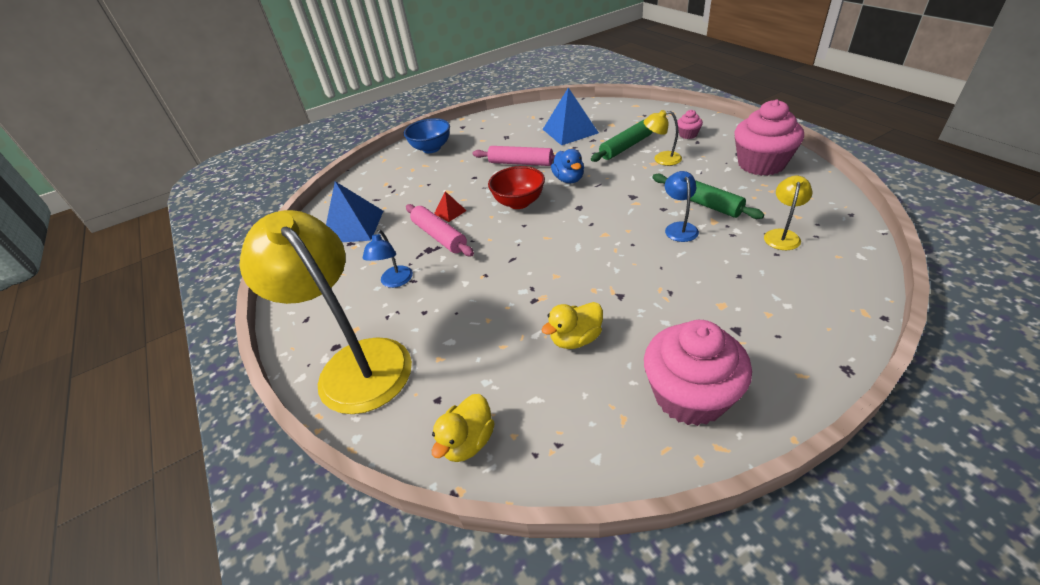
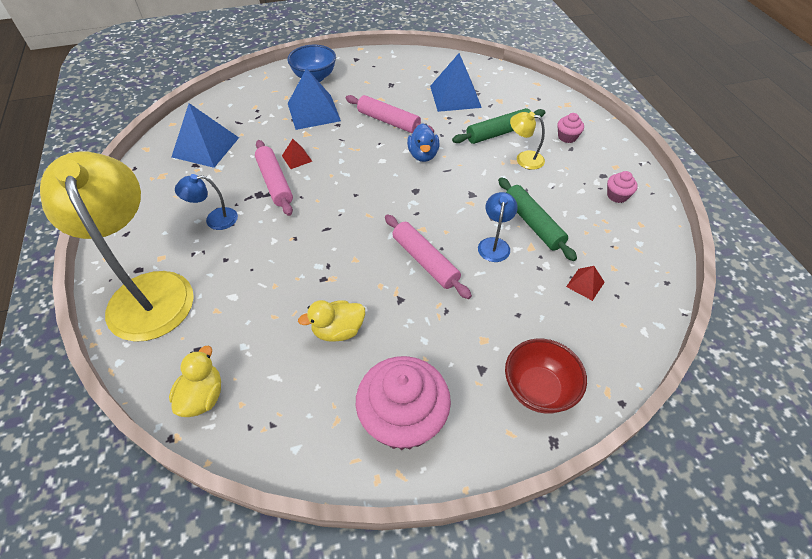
camera: 10 degrees right, 10 degrees up
blue lamp [363,230,413,288] -> blue lamp turned 60 degrees clockwise [175,174,238,230]
yellow duck [432,394,494,462] -> yellow duck turned 150 degrees clockwise [169,346,221,417]
red bowl [488,166,545,209] -> red bowl moved to [505,338,587,414]
pink cupcake [734,99,804,176] -> pink cupcake [607,171,638,203], size x0.44
yellow lamp [764,176,812,250] -> red pyramid [566,266,605,301]
none -> blue pyramid [288,68,341,130]
none -> pink rolling pin [385,214,472,299]

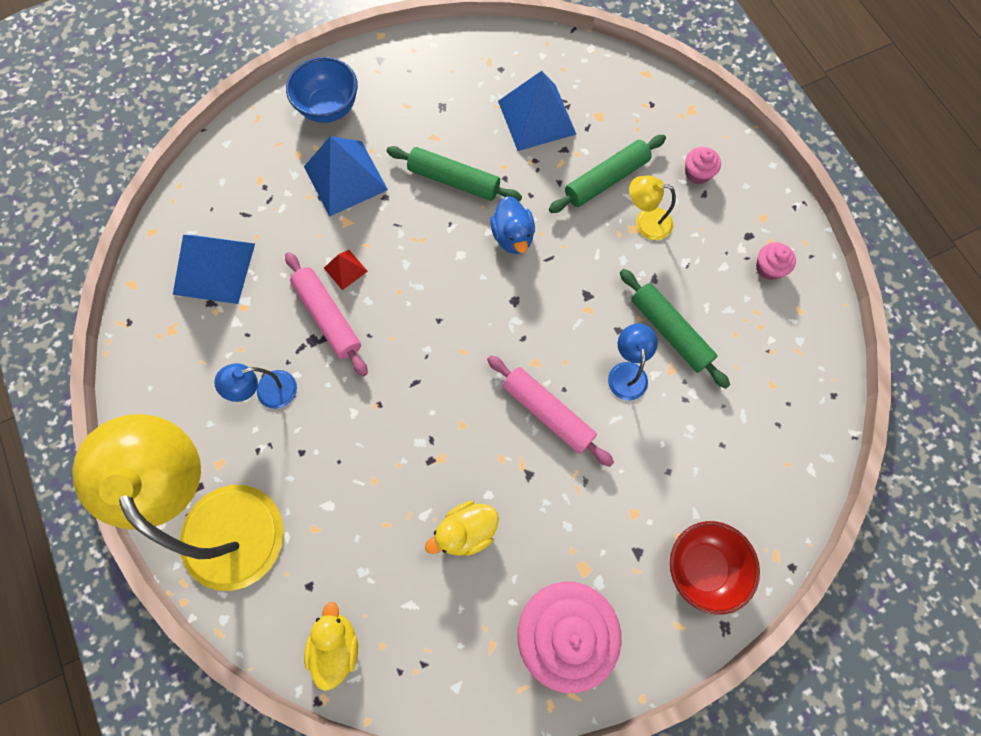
camera: 10 degrees left, 20 degrees up
pink rolling pin [346,95,434,133] -> green rolling pin [387,146,522,201]
red pyramid [566,266,605,301] -> none

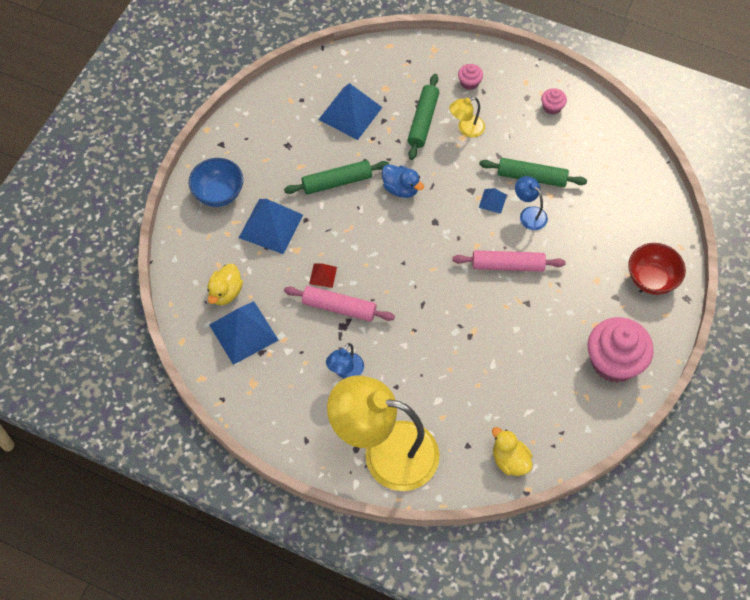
camera: 40 degrees left, 10 degrees down
yellow duck [425,501,499,556] -> yellow duck moved to [207,264,243,305]
none -> blue pyramid [479,188,507,214]

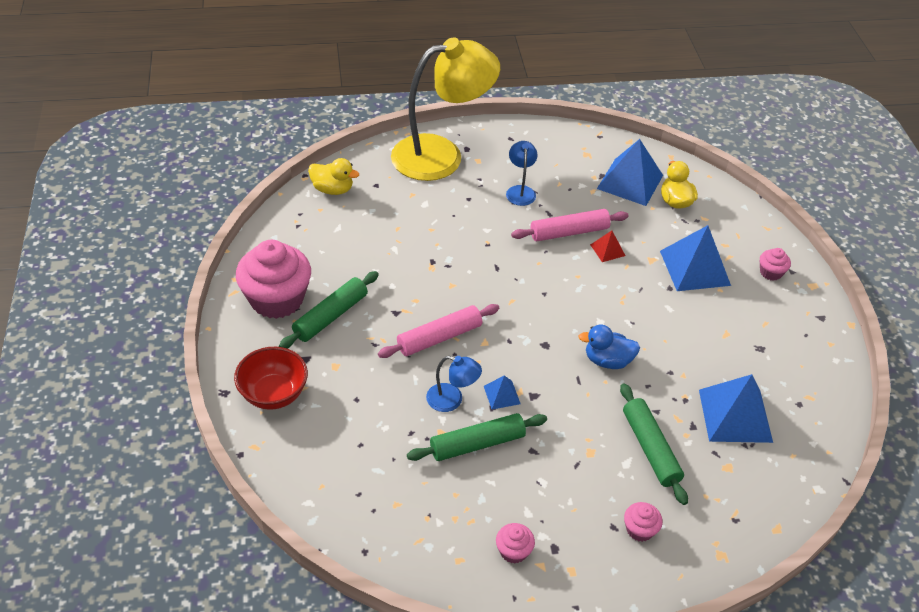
camera: 145 degrees right, 15 degrees down
blue bowl [189,158,243,207] -> pink cupcake [760,248,791,281]
green rolling pin [284,160,389,195] -> green rolling pin moved to [279,271,379,349]
yellow lamp [449,97,485,138] -> none

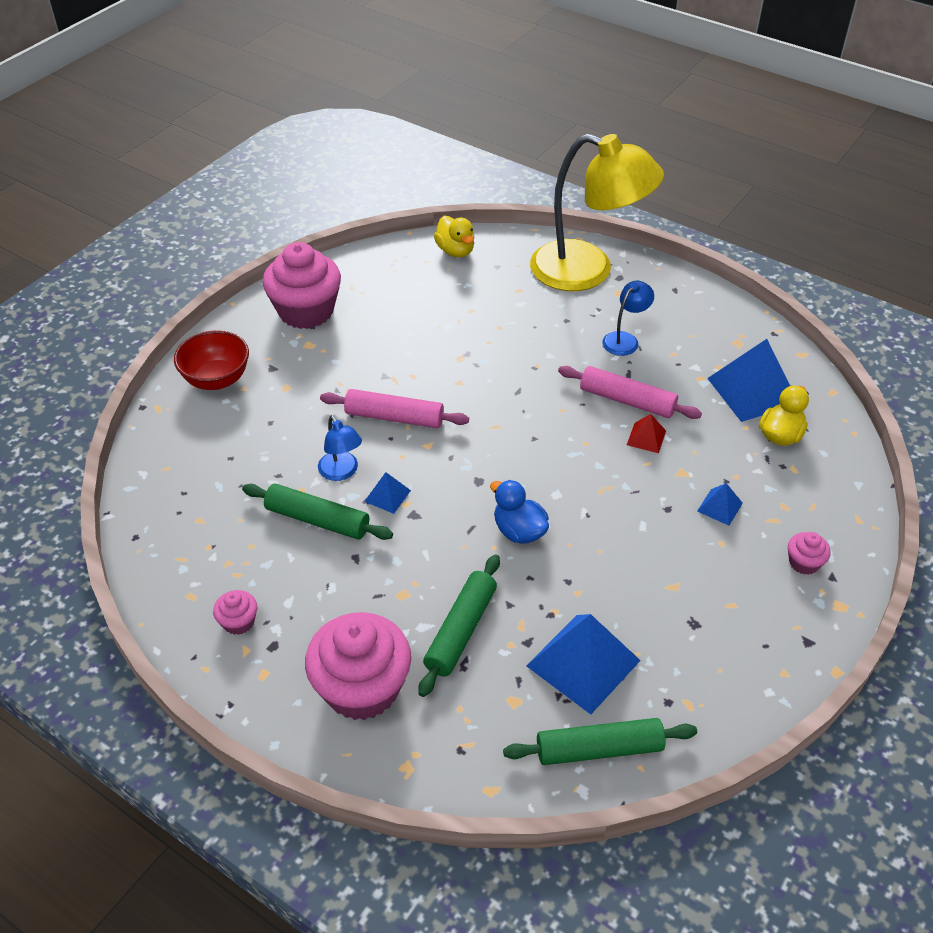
camera: 45 degrees right, 0 degrees up
green rolling pin [279,271,379,349] -> green rolling pin moved to [503,718,697,765]
pink cupcake [624,502,663,542] -> pink cupcake [305,612,411,720], size x2.26
blue pyramid [660,225,731,291] -> blue pyramid [697,483,743,526], size x0.48

